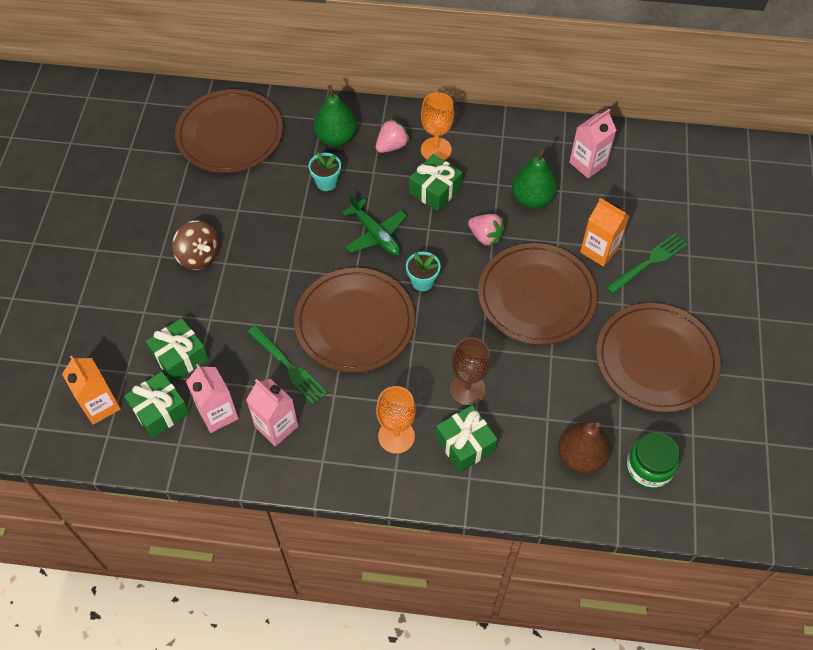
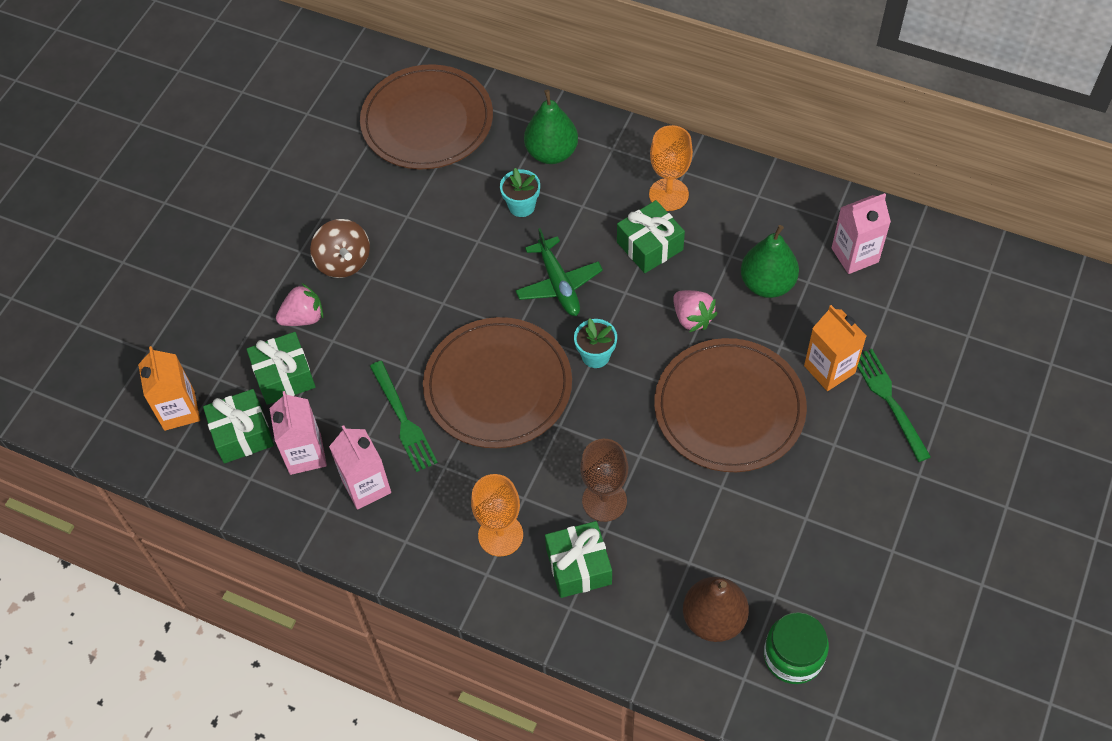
camera: 20 degrees right, 0 degrees up
pink strawberry [376,118,410,153] -> pink strawberry moved to [276,283,323,326]
brown plate [596,303,721,412] -> none
green fork [606,233,688,294] -> green fork turned 90 degrees counterclockwise [857,349,931,462]

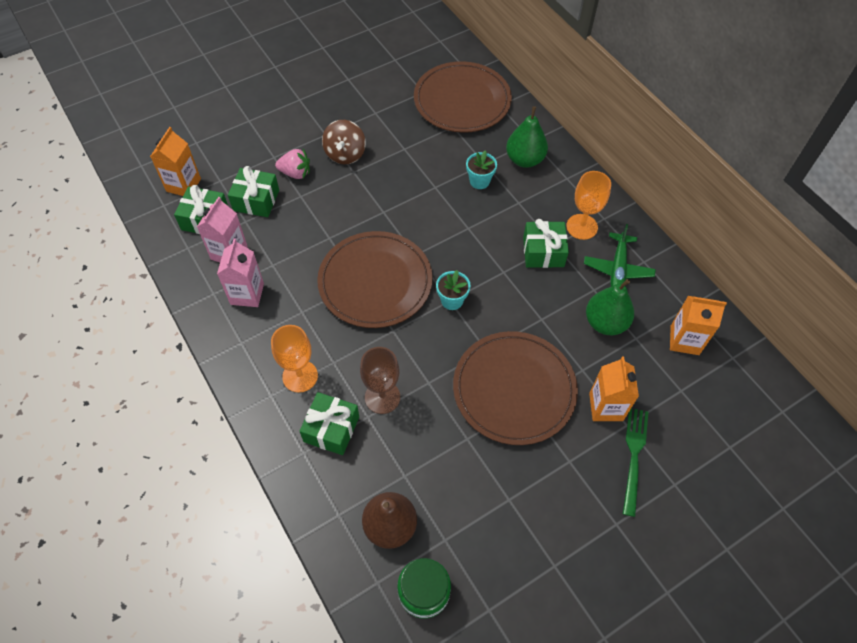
camera: 30 degrees right, 0 degrees up
green fork [370,361,438,472] -> none
green plane [515,228,603,316] -> green plane moved to [584,224,656,287]
pink strawberry [673,290,718,332] -> none
pink carton [832,193,891,274] -> orange carton [670,296,727,355]

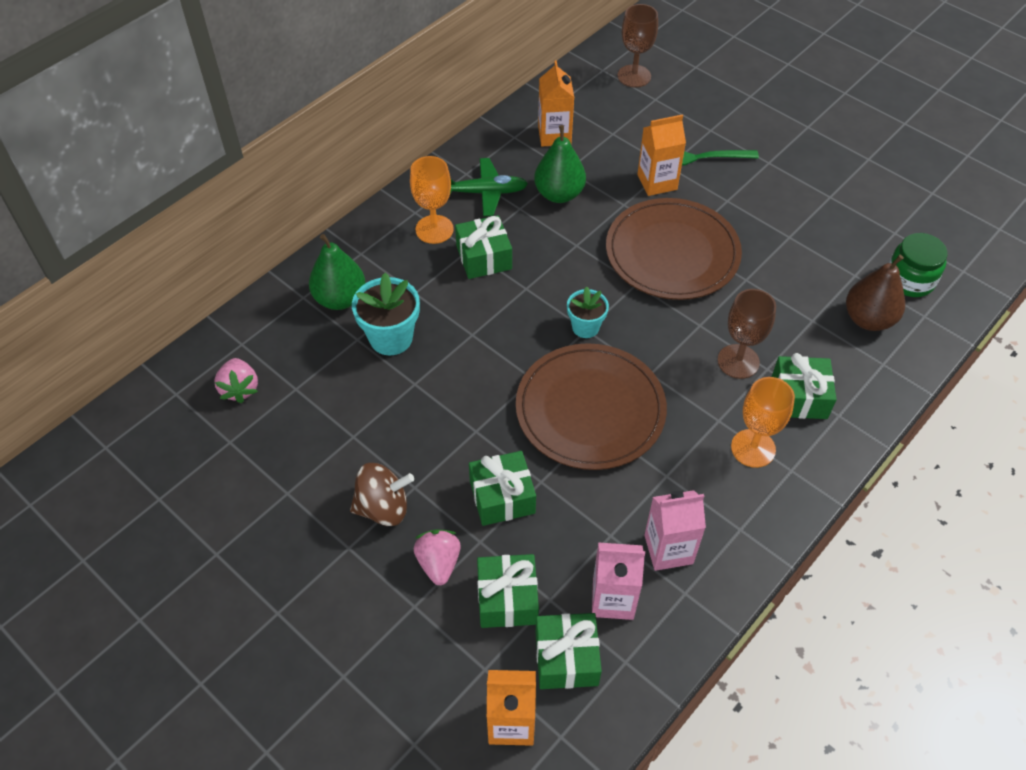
camera: 105 degrees left, 5 degrees down
brown plate [414,61,512,133] -> pink strawberry [214,358,258,403]
turquoise flower pot [466,150,497,189] -> turquoise flower pot [352,272,420,355], size x1.58
none -> green gift [469,451,536,526]
none -> brown goblet [618,4,658,87]

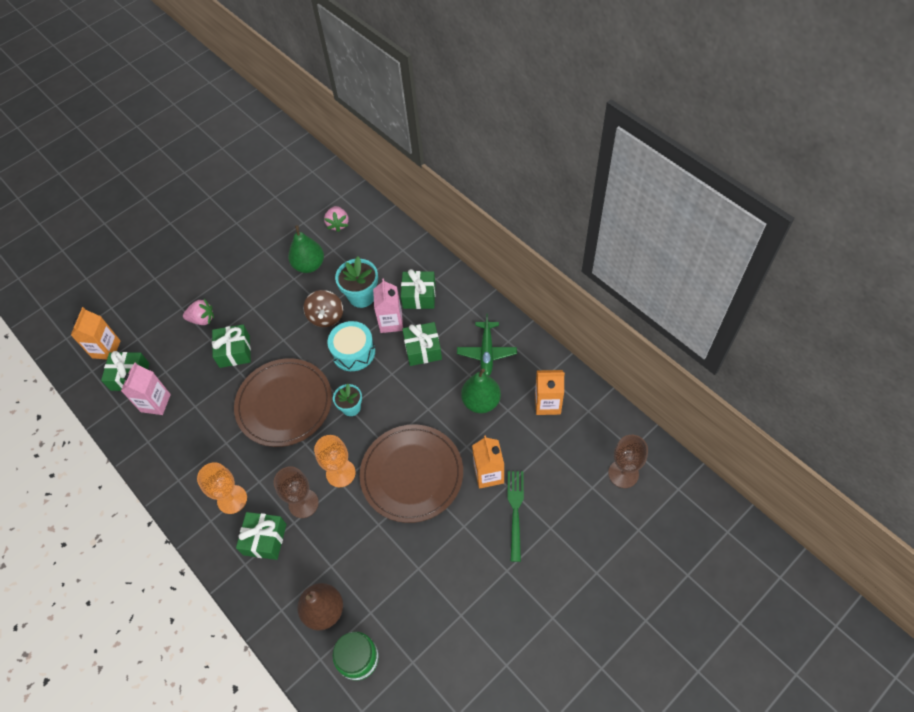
camera: 100 degrees right, 5 degrees up
pink strawberry [214,358,258,403] -> pink strawberry turned 90 degrees counterclockwise [324,206,349,232]
green pear [309,234,365,310] -> green pear moved to [288,225,324,273]
brown spinning top [350,463,414,526] -> brown spinning top moved to [303,290,343,327]
orange goblet [410,156,454,244] -> orange goblet moved to [314,435,356,487]
green gift [477,554,539,628] -> green gift moved to [401,269,436,309]
pink carton [644,490,706,571] -> pink carton moved to [373,278,403,333]
none -> turquoise drum [327,321,375,371]

